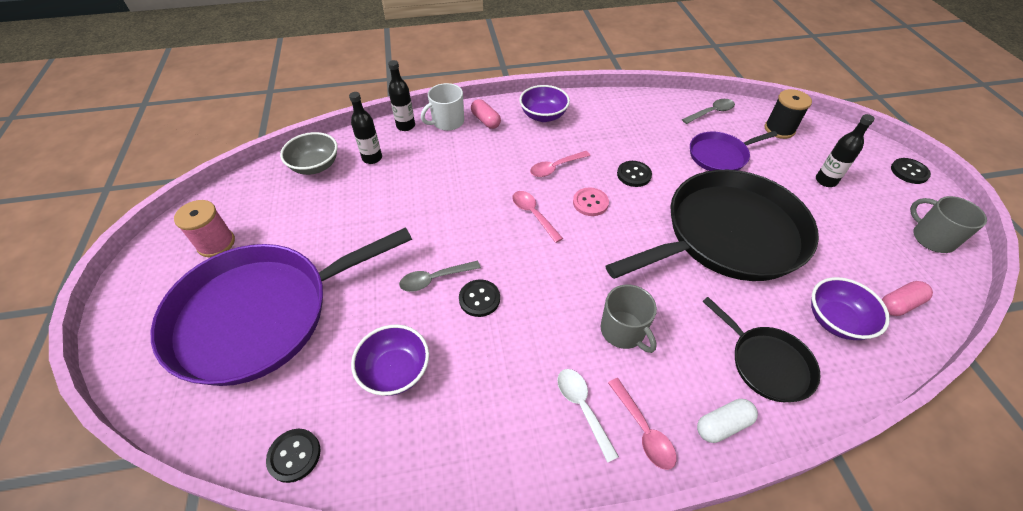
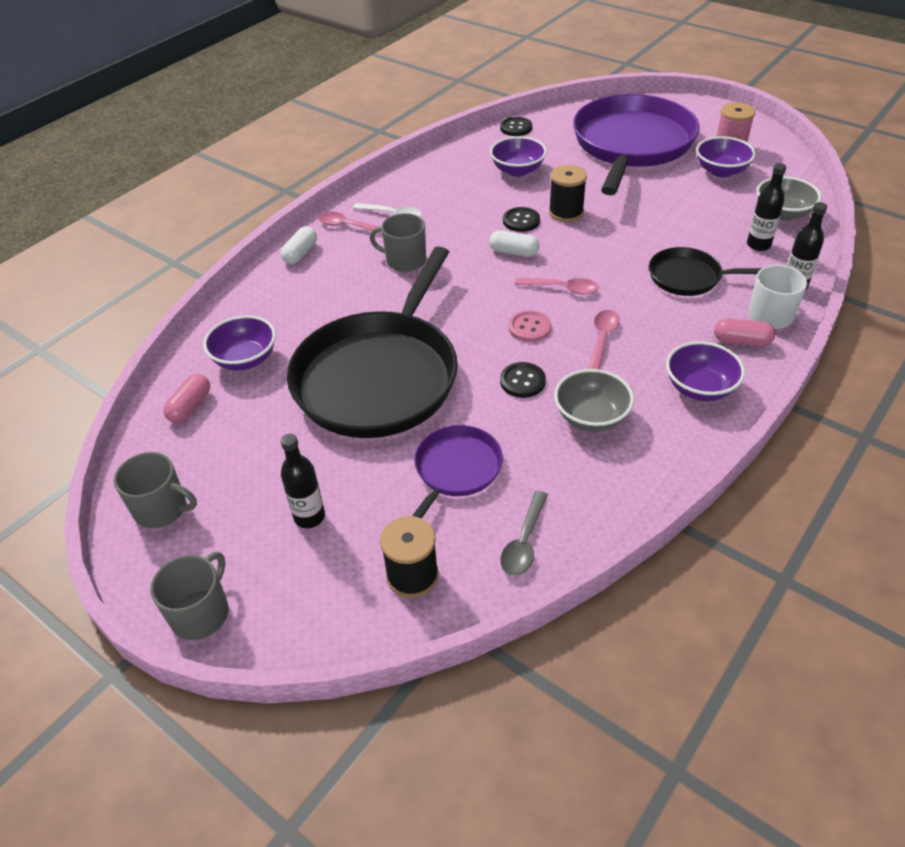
camera: 140 degrees right, 5 degrees down
grey spoon [399,261,481,292] -> black spool [549,165,587,222]
black pan [702,297,820,402] -> black pan moved to [649,247,762,296]
black button [891,158,931,184] -> grey mug [150,552,229,640]
none -> white capsule [489,230,540,257]
none -> grey bowl [554,369,634,432]
none -> purple bowl [696,136,756,177]

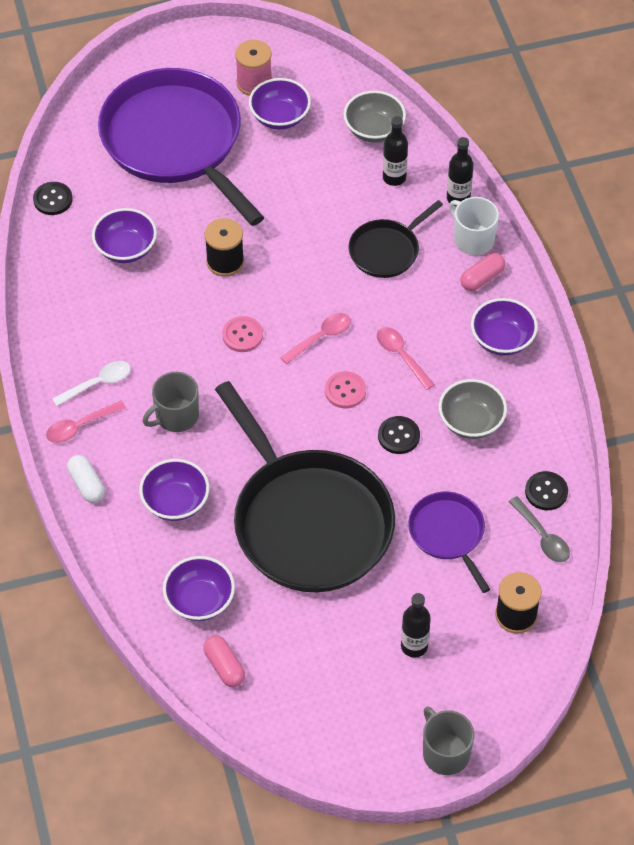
camera: 55 degrees left, 10 degrees up
grey mug [114,452,197,528] -> none
white capsule [489,230,540,257] -> pink button [222,316,263,352]
black button [503,207,540,232] -> black button moved to [525,471,568,510]
none -> purple bowl [139,459,209,521]

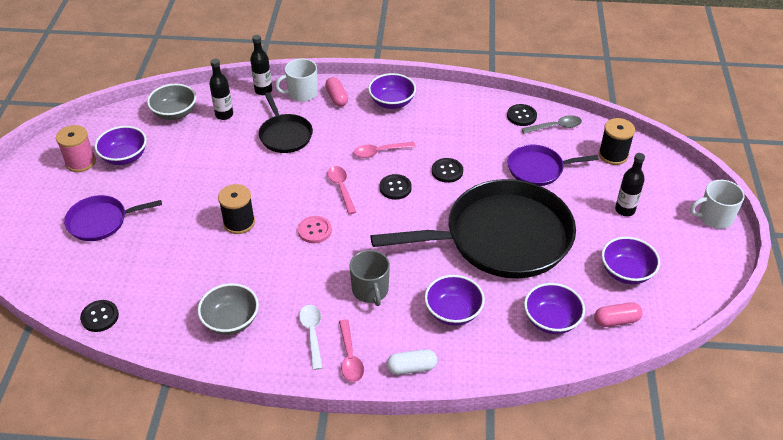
camera: 70 degrees left, 10 degrees down
purple bowl [92,208,157,263] -> purple bowl moved to [601,237,660,284]
purple pan [98,68,264,226] -> purple pan [64,195,162,241], size x0.48
pink button [325,371,366,408] -> black button [379,174,412,200]
grey mug [423,707,474,775] -> white mug [690,180,745,229]
grey bowl [439,379,507,439] -> grey bowl moved to [198,283,259,335]

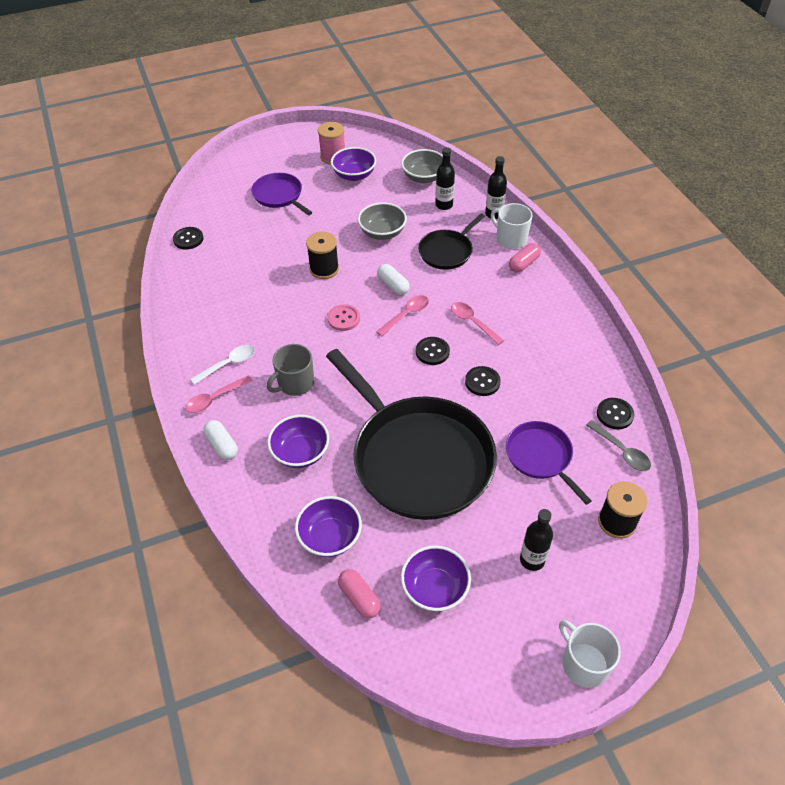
camera: 65 degrees right, 5 degrees up
grey bowl [198,283,259,335] -> grey bowl moved to [358,202,407,240]
purple bowl [368,73,416,109] -> none
none -> white capsule [377,264,410,295]

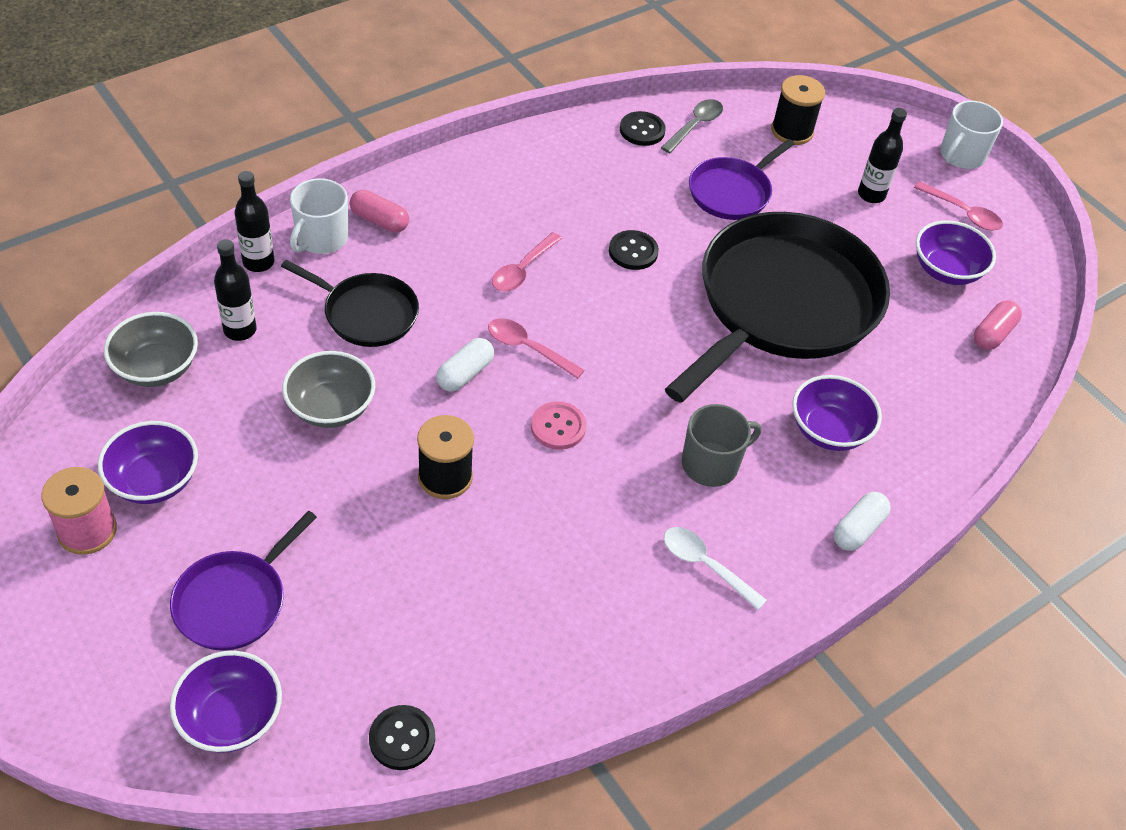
camera: 110 degrees left, 0 degrees up
pink spoon [185,375,253,413] -> pink spoon moved to [914,181,1003,231]
grey mug [267,344,314,396] -> grey mug turned 60 degrees counterclockwise [682,404,761,487]
purple bowl [295,496,362,557] -> purple bowl moved to [170,651,282,753]
black button [416,337,450,365] -> none

